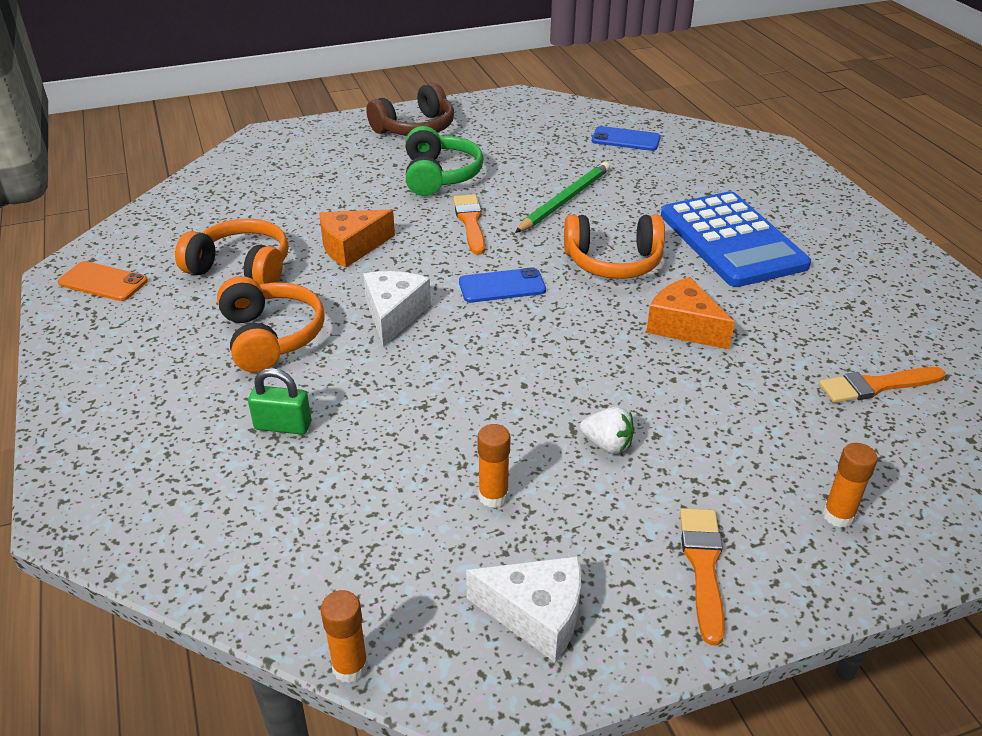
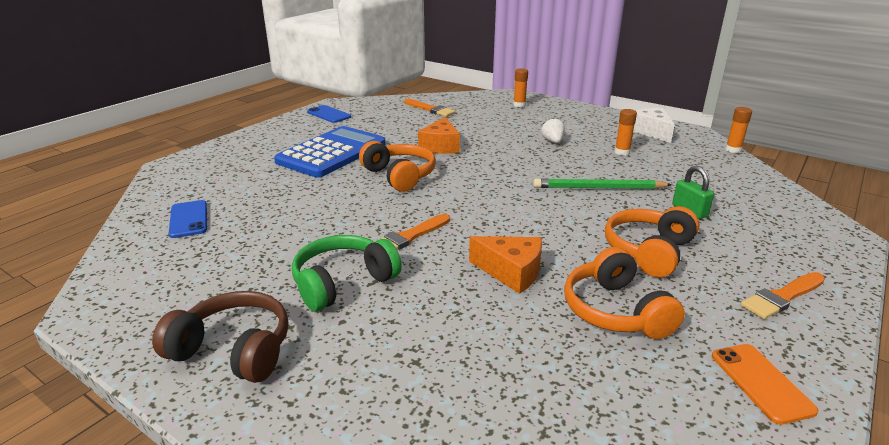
camera: 125 degrees left, 10 degrees down
white cheese [363,271,431,347] -> none
blue phone [459,267,546,303] -> blue phone moved to [307,105,351,123]
green pencil [515,162,610,233] -> green pencil moved to [533,178,672,189]
orange brush [680,508,725,646] -> orange brush moved to [741,272,825,319]

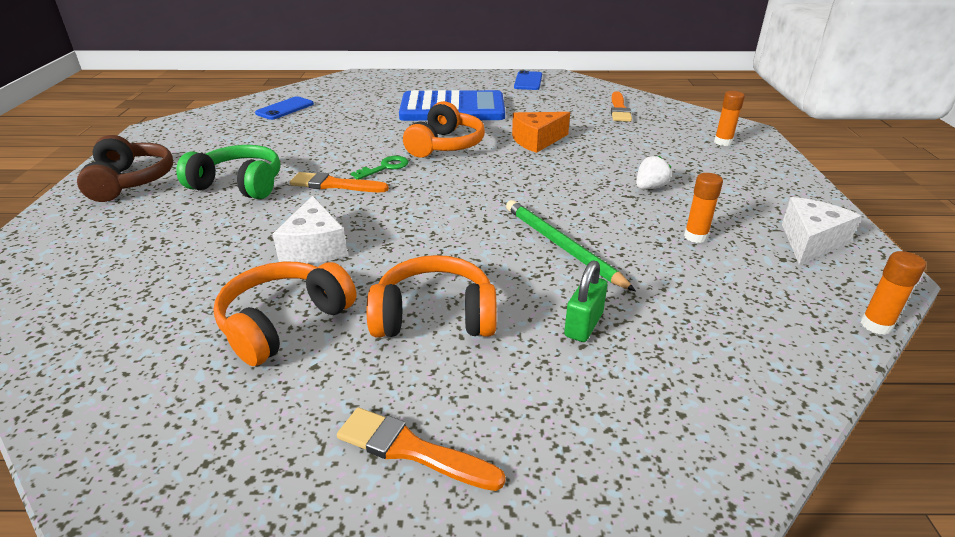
camera: 55 degrees right, 5 degrees up
orange cheese [469,236,542,294] -> white cheese [273,196,348,263]
orange phone [712,344,819,425] -> none
none -> green key [351,156,409,180]

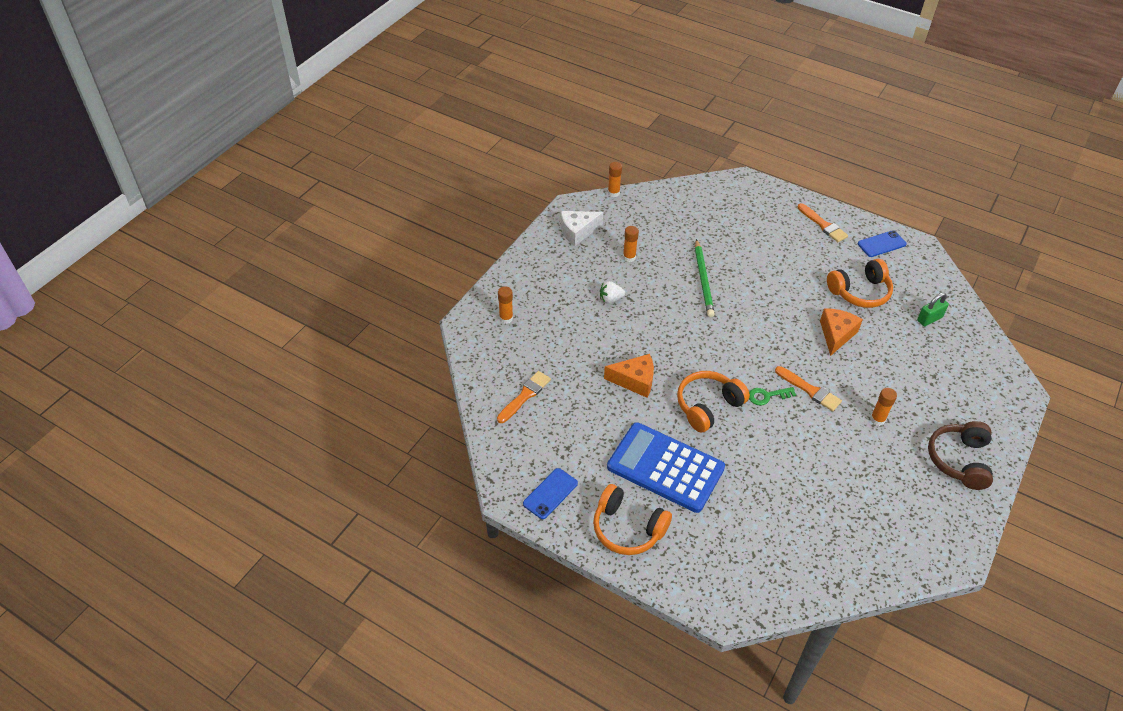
camera: 150 degrees left, 15 degrees up
green headphones [176,145,281,199] -> orange glue stick [870,388,897,426]
blue phone [255,96,314,120] -> blue phone moved to [858,230,907,257]
white cheese [273,196,348,263] -> orange cheese [820,308,863,356]
orange headphones [367,255,497,338] -> orange headphones moved to [593,484,672,555]
green padlock [564,260,607,342] -> green padlock moved to [917,293,949,326]

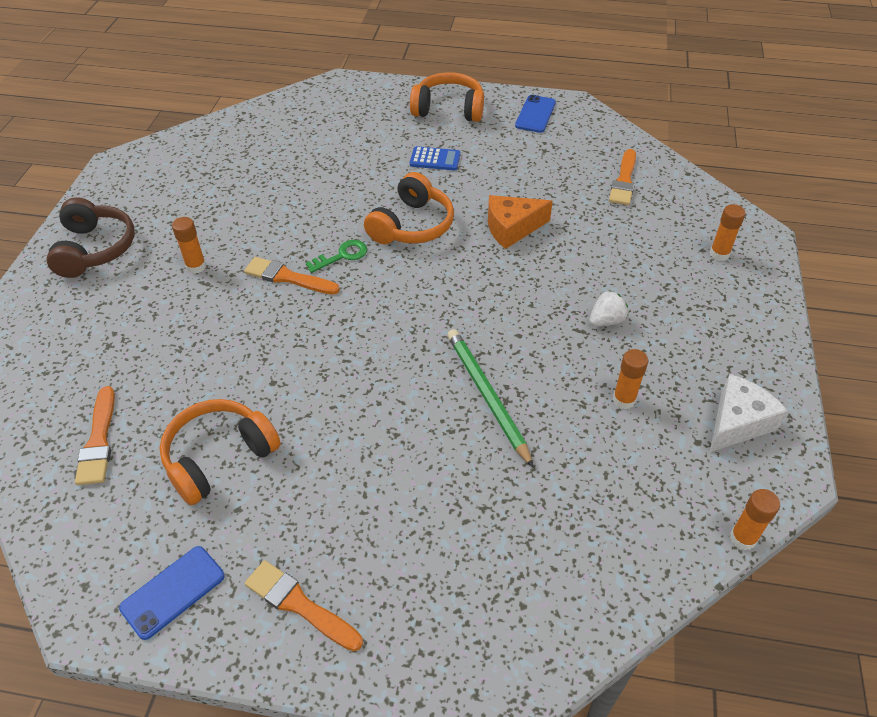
camera: 160 degrees right, 0 degrees up
blue calculator [607,422,725,513] -> blue calculator [410,146,461,171], size x0.41
orange cheese [820,308,863,356] -> none
green padlock [917,293,949,326] -> orange brush [75,386,115,485]

